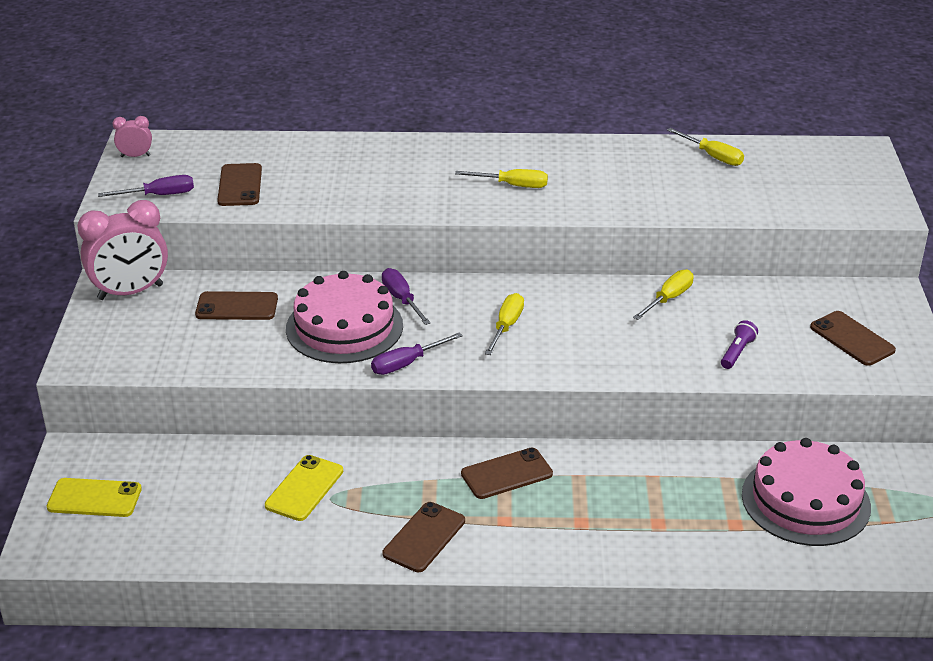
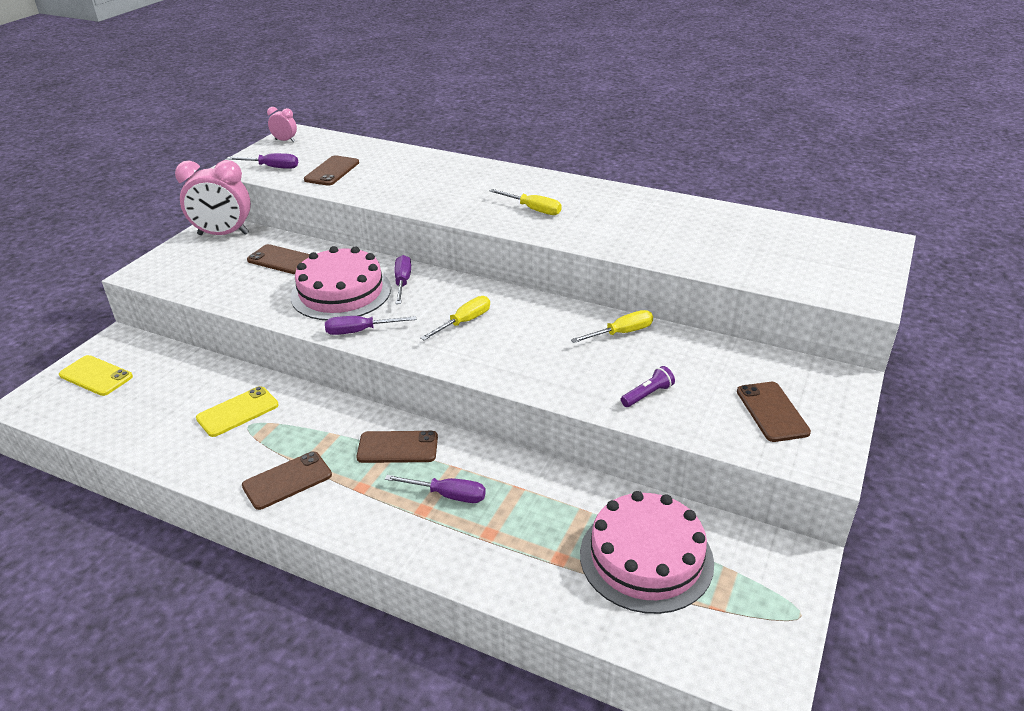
camera: 25 degrees right, 0 degrees up
yellow screwdriver [667,128,744,166] -> none
none -> purple screwdriver [385,475,486,503]

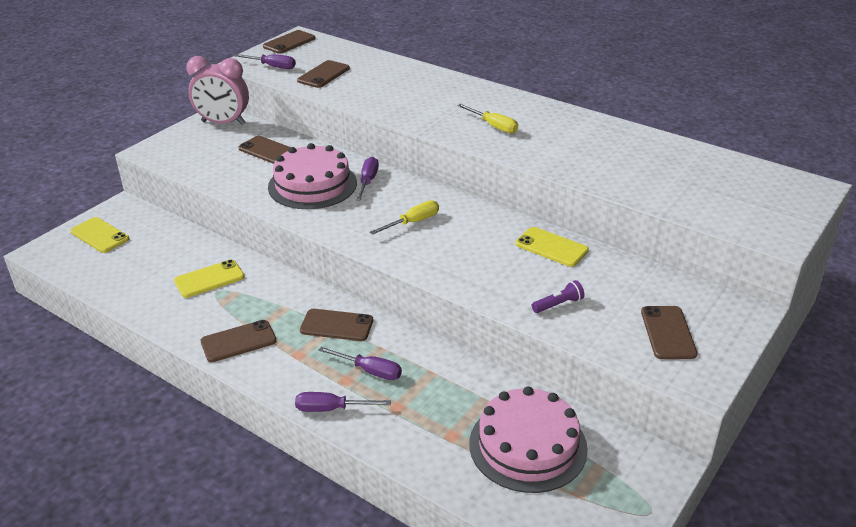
camera: 10 degrees right, 0 degrees up
pink clock [267,107,297,142] -> brown phone [263,30,316,54]
purple screwdriver [325,316,416,335] -> purple screwdriver moved to [295,392,391,412]
yellow screwdriver [571,310,653,343] -> yellow phone [515,227,589,267]

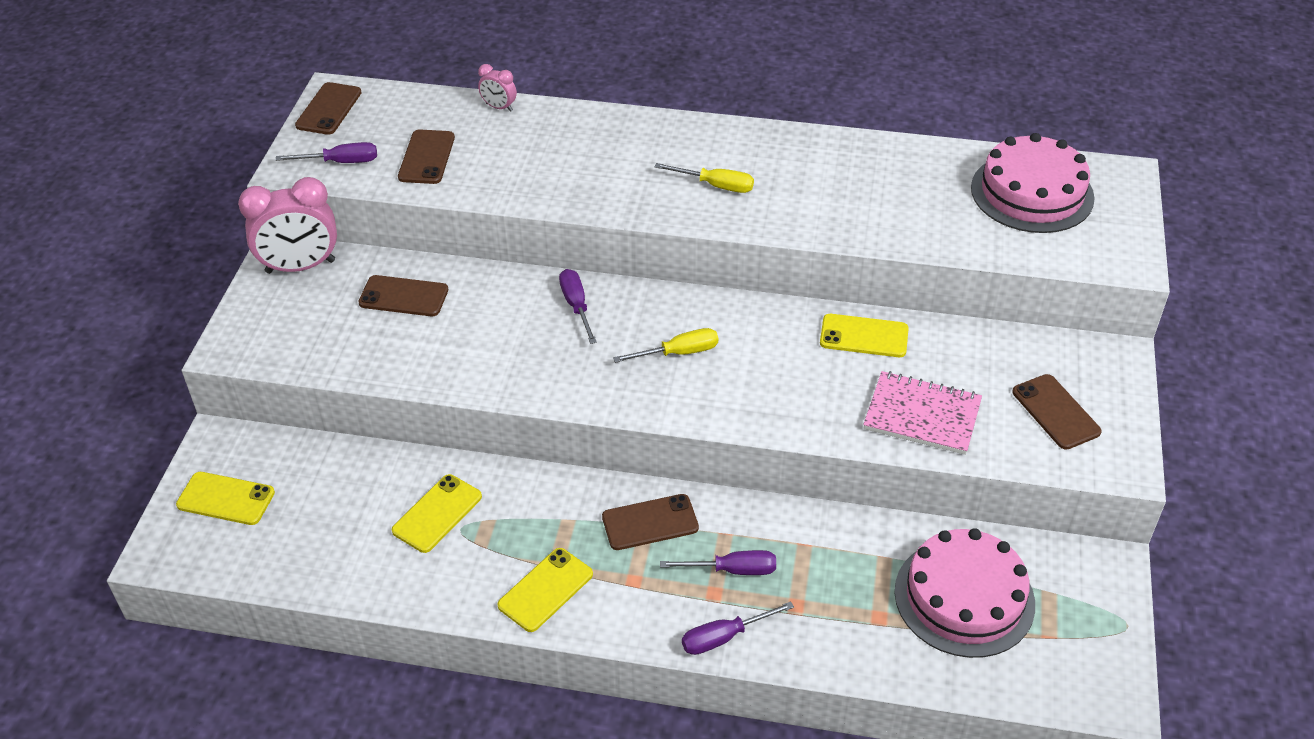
camera: 25 degrees left, 10 degrees up
brown phone [200,320,276,362] -> yellow phone [498,548,593,632]
pink cake [268,143,357,209] -> pink cake moved to [971,133,1095,233]
yellow screwdriver [370,200,439,235] -> yellow screwdriver turned 45 degrees clockwise [613,328,718,363]
purple flashlight [532,280,584,313] -> pink notebook [863,371,982,455]
none -> pink clock [478,64,517,112]

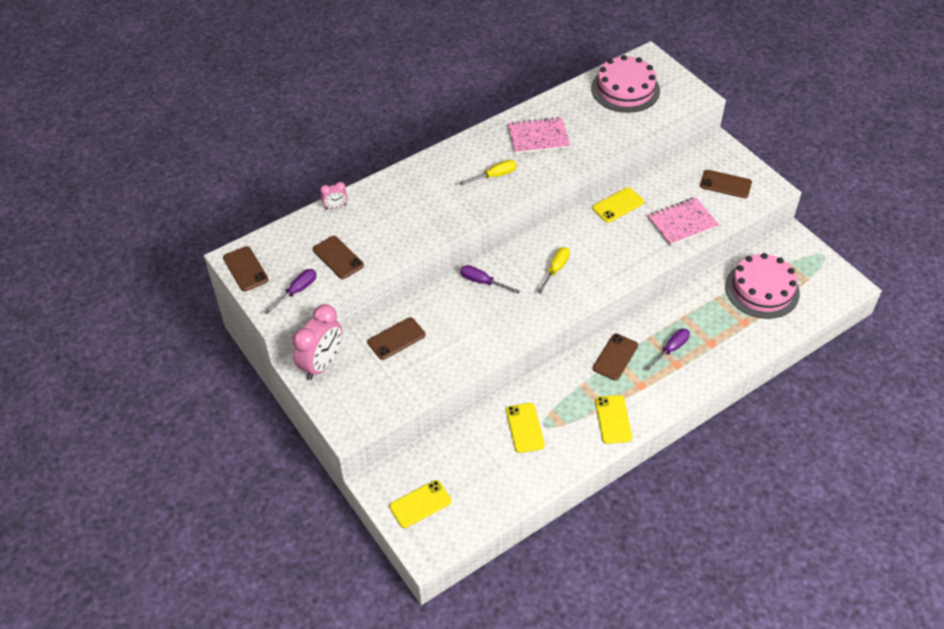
camera: 45 degrees left, 5 degrees up
purple screwdriver [682,601,794,655] -> none
none -> pink notebook [508,117,570,154]

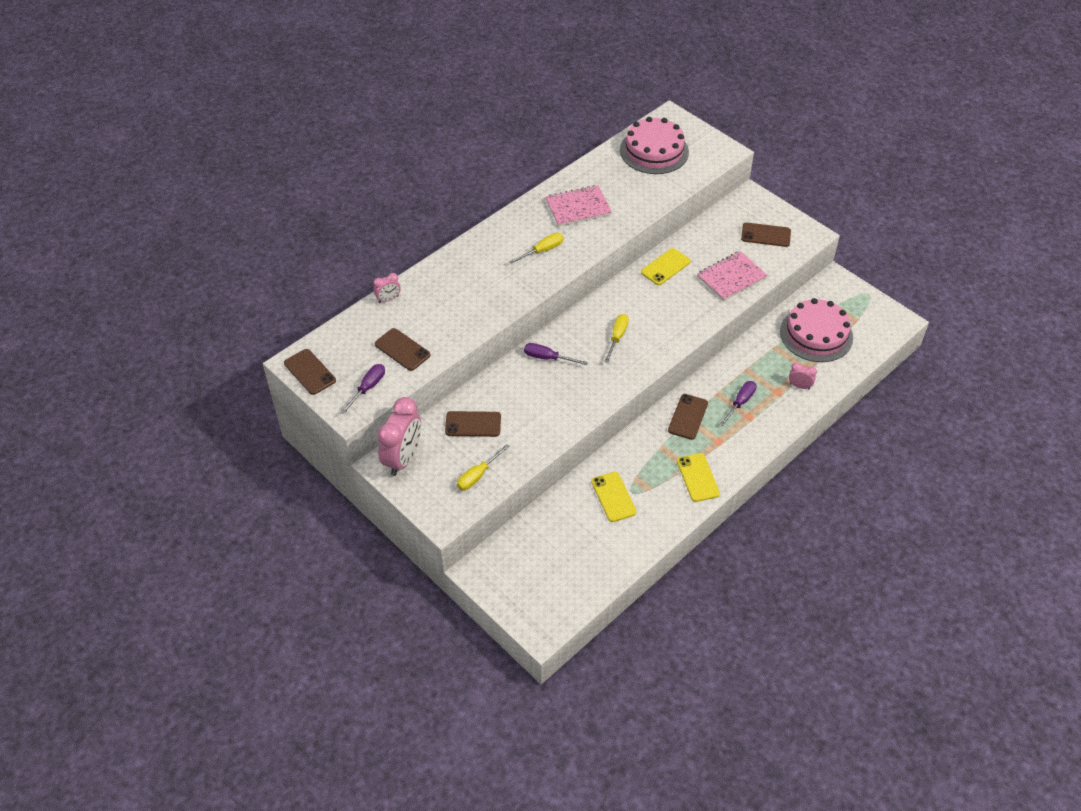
camera: 10 degrees left, 0 degrees up
brown phone [368,317,425,360] -> brown phone turned 45 degrees clockwise [445,411,501,437]
yellow phone [389,480,452,528] -> none
none -> yellow screwdriver [457,444,510,490]
none -> pink clock [789,362,817,389]

